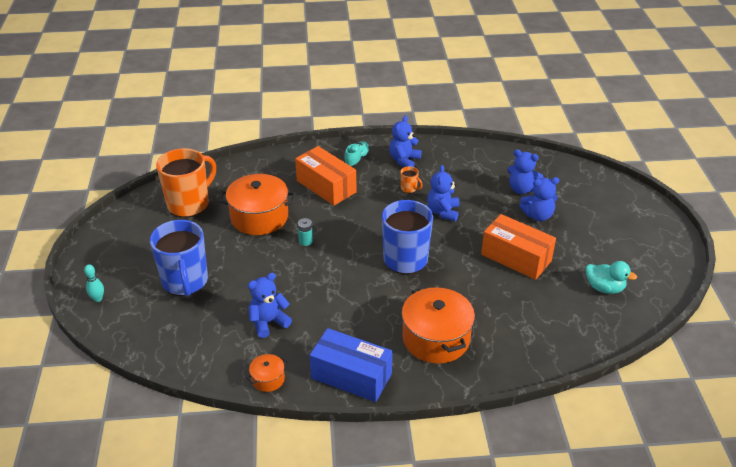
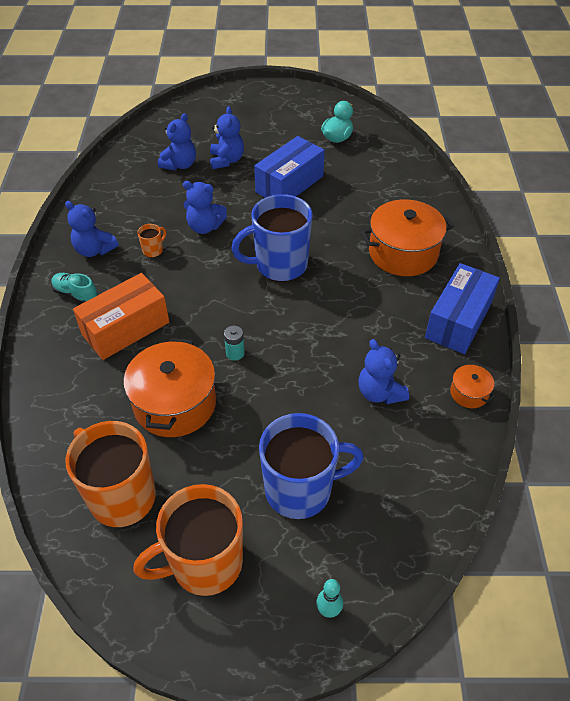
camera: 85 degrees left, 10 degrees up
orange box [481,214,556,280] -> blue box [254,136,325,198]
none -> orange mug [133,484,243,596]

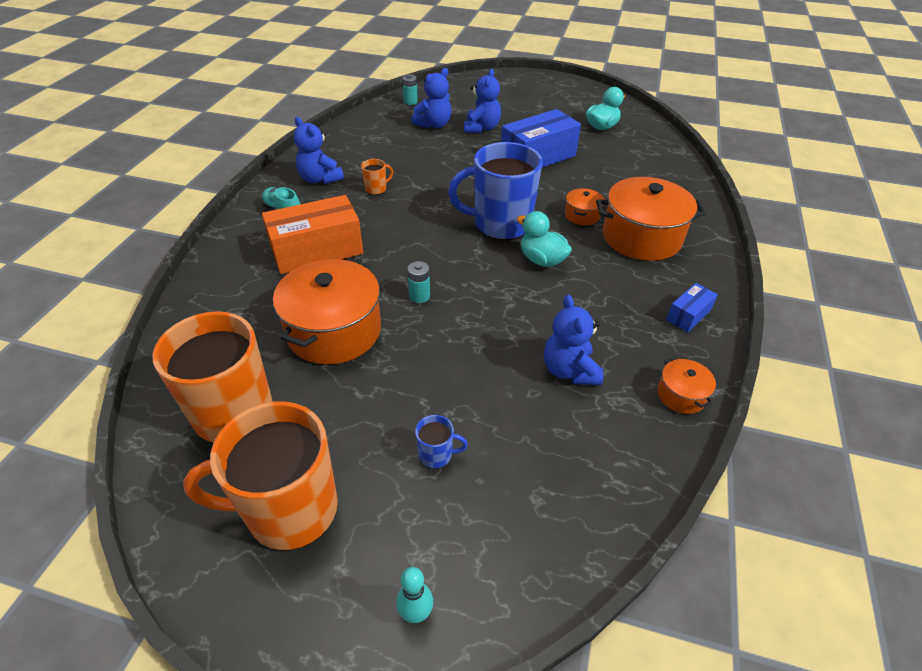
camera: 15 degrees right, 5 degrees down
blue teddy bear [183,181,227,234] -> none
blue mug [259,413,364,519] -> blue mug [415,415,468,468], size x0.40
blue box [425,263,500,354] -> blue box [666,283,718,332], size x0.49
none -> turquoise battery [402,75,418,105]
none -> turquoise duck [517,211,572,267]
none -> orange pot [565,188,604,225]

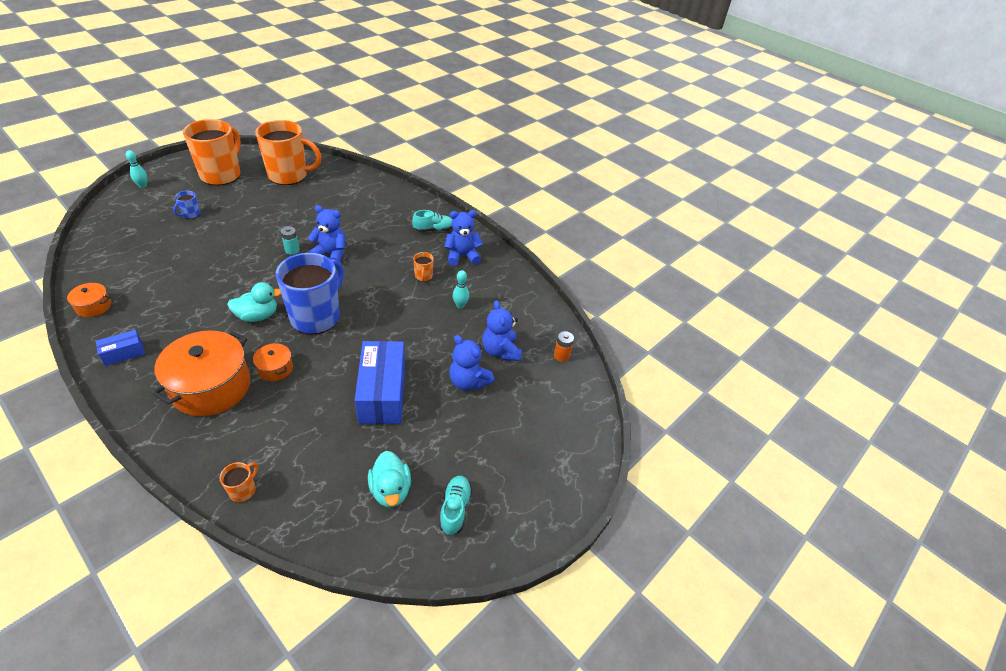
camera: 115 degrees right, 0 degrees up
orange box [262,195,363,274] -> none
orange pot [273,259,381,364] -> none
turquoise battery [402,75,418,105] -> orange battery [554,331,574,362]
blue teddy bear [544,295,604,385] -> blue teddy bear moved to [308,205,345,262]
blue box [666,283,718,332] -> blue box turned 75 degrees clockwise [96,330,145,366]
none -> orange mug [220,462,258,502]
none -> turquoise shoe [439,476,472,535]
none -> turquoise bowling pin [453,270,469,309]

